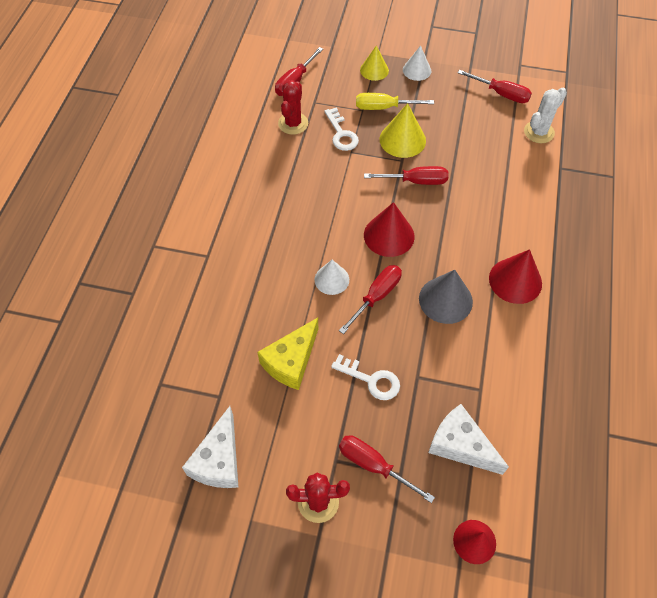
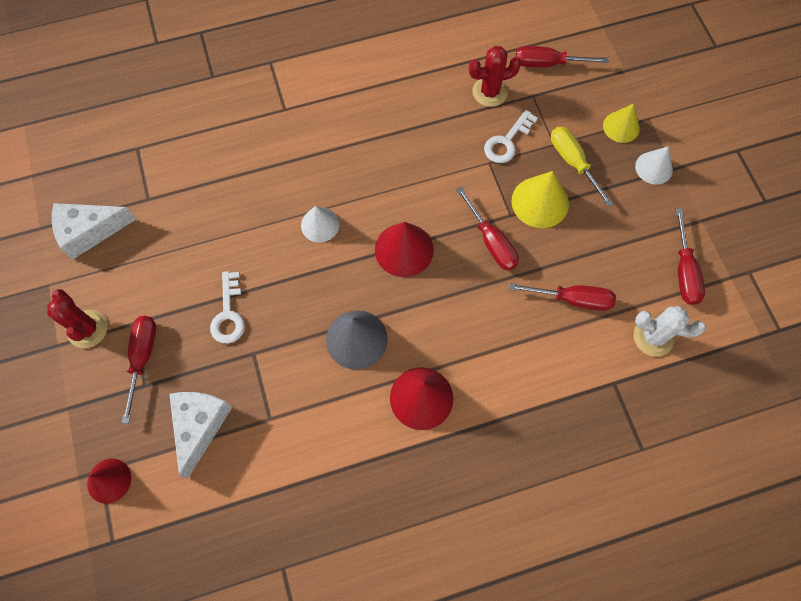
camera: 60 degrees right, 10 degrees up
yellow cheese [257,318,318,390] -> none
red screwdriver [339,265,402,334] -> red screwdriver moved to [509,283,616,311]

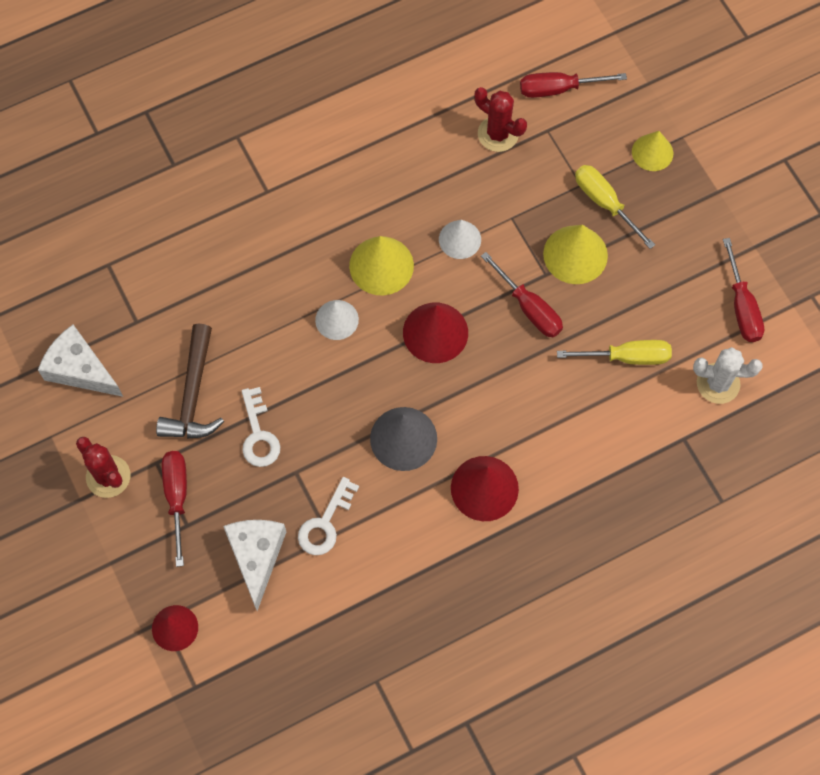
camera: 10 degrees left, 0 degrees up
white cheese [52,203,136,259] -> white cheese turned 60 degrees clockwise [38,325,123,397]
red cactus [469,46,521,107] -> red cactus turned 60 degrees clockwise [475,87,527,152]
white key [484,110,538,163] -> white key moved to [298,477,359,555]
red screwdriver [509,283,616,311] -> yellow screwdriver [557,340,672,365]
white cone [635,147,673,185] -> white cone moved to [439,220,481,259]
none -> brown hammer [156,323,224,439]
none -> yellow cone [349,236,414,295]

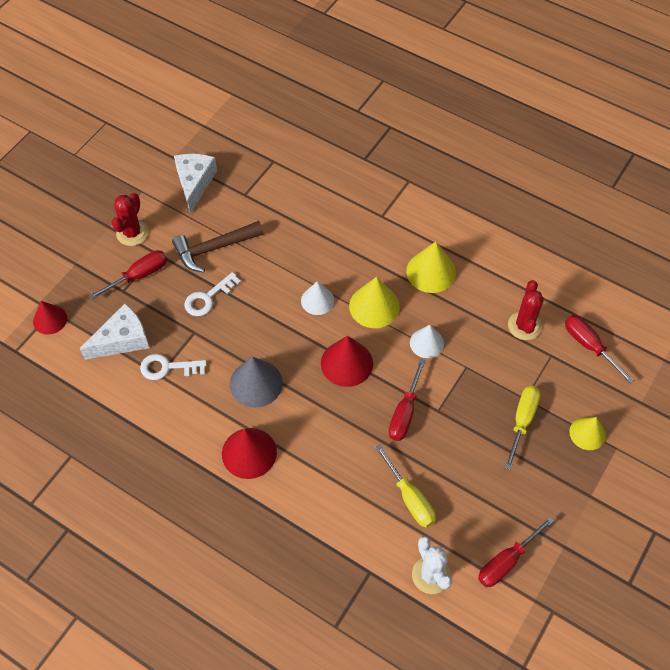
camera: 60 degrees right, 10 degrees down
yellow cone [543,225,608,284] -> yellow cone moved to [406,241,456,293]

